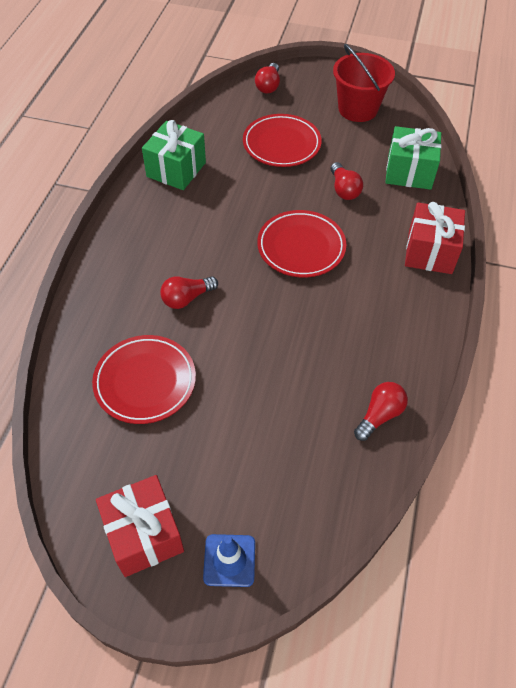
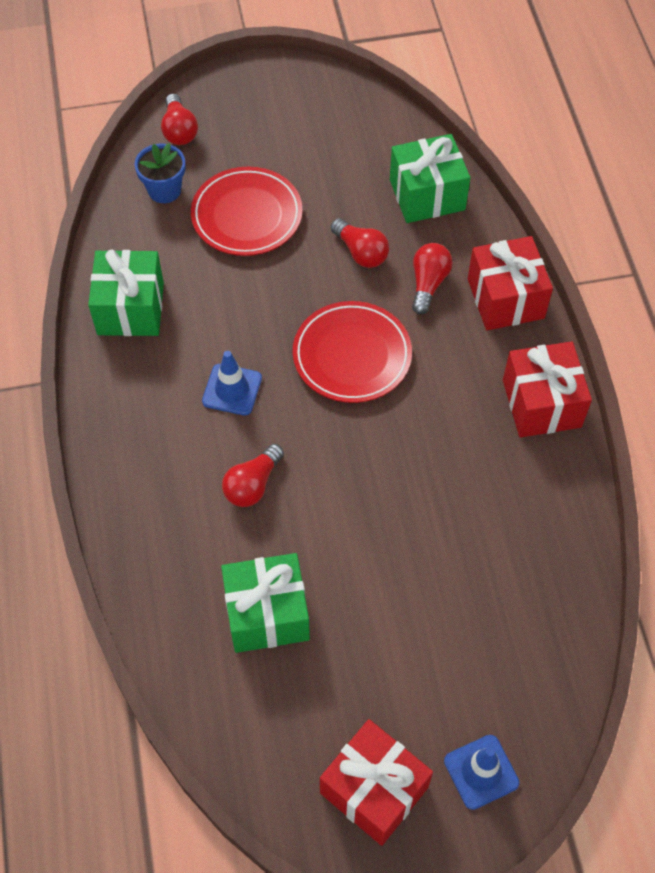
camera: 25 degrees left, 5 degrees up
red plate [92,335,196,424] -> green gift [221,553,310,653]
red bucket [333,44,395,122] -> none
red light bulb [354,382,408,441] -> red light bulb moved to [412,243,453,315]
none -> blue flower pot [135,143,186,203]
none -> blue traffic cone [202,351,262,415]
none -> red gift [503,341,592,438]

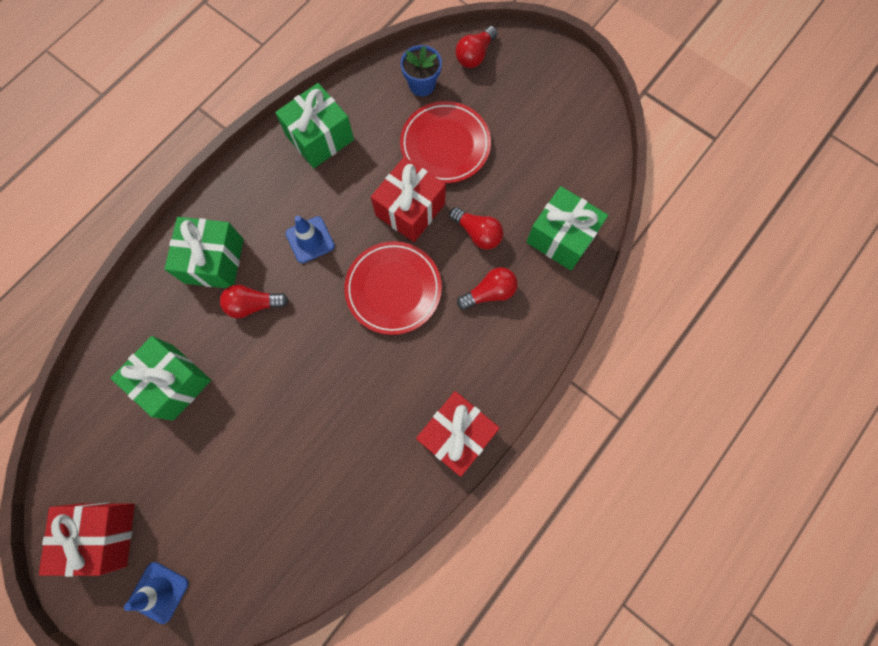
camera: 50 degrees right, 15 degrees up
red light bulb [330,218,389,268] -> red light bulb turned 60 degrees counterclockwise [449,207,503,250]
red gift [468,236,553,330] -> red gift moved to [371,157,446,242]
none -> green gift [165,217,244,288]

